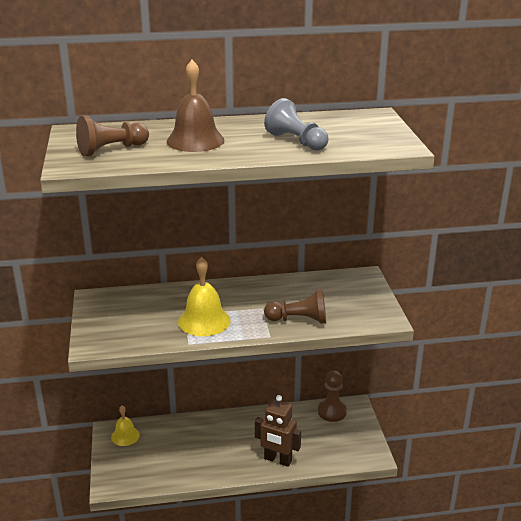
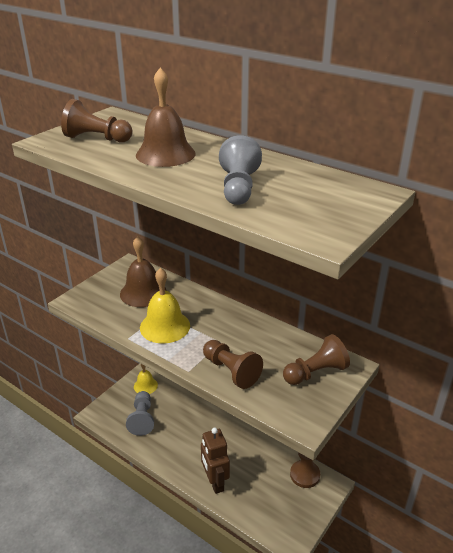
camera: 45 degrees right, 5 degrees up
none -> brown bell [120,236,167,307]
none -> grey pawn [126,391,154,436]
none -> brown pawn [283,334,350,385]

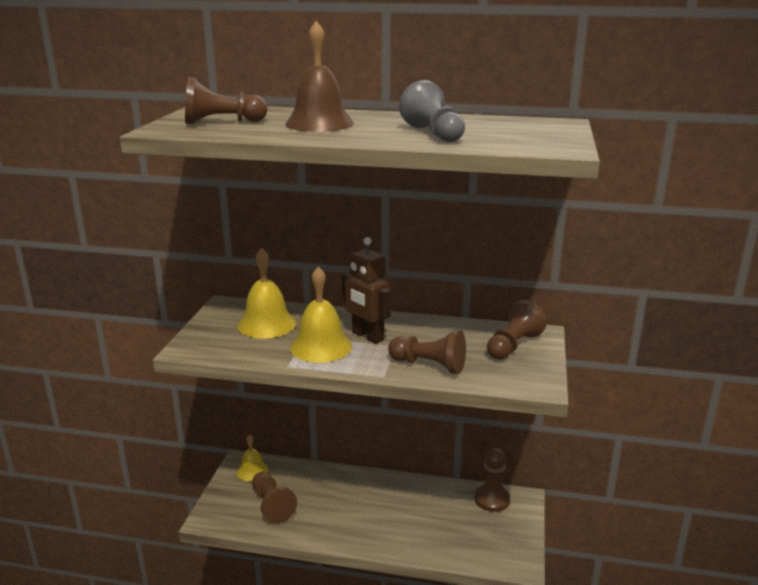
camera: 25 degrees left, 10 degrees down
brown bell [120,236,167,307] -> yellow bell [237,248,296,339]
grey pawn [126,391,154,436] -> brown pawn [252,472,297,523]
brown robot [201,428,230,494] -> brown robot moved to [342,237,391,344]

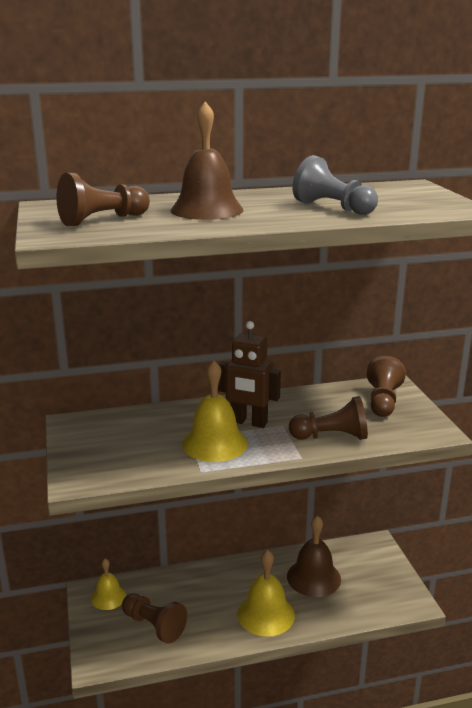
camera: 25 degrees left, 0 degrees up
yellow bell [237,248,296,339] -> yellow bell moved to [237,550,295,637]
brown pawn [474,448,510,512] -> none
none -> brown bell [287,515,341,597]

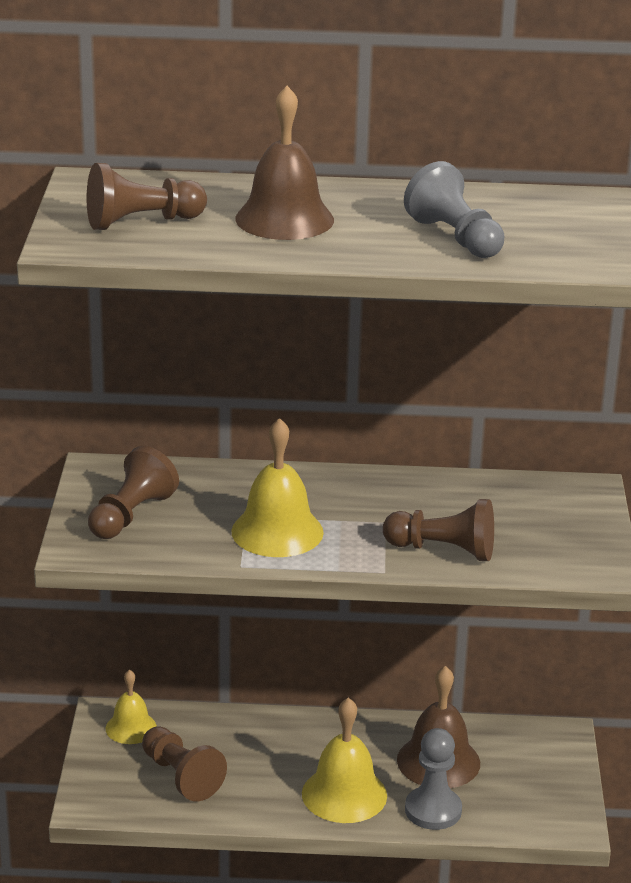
camera: 15 degrees right, 5 degrees up
brown robot [218,321,281,428] -> none
brown pawn [367,356,406,417] -> brown pawn moved to [88,446,179,539]
none -> grey pawn [405,728,462,830]

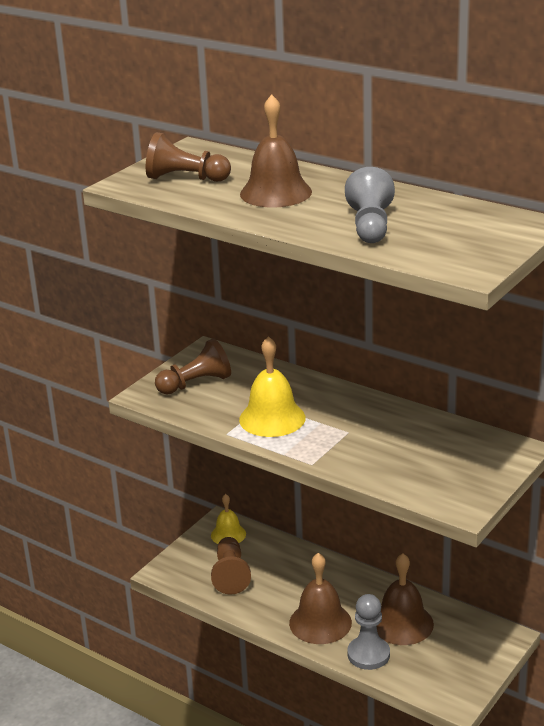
camera: 35 degrees right, 0 degrees up
yellow bell [302,697,387,823] -> brown bell [289,553,352,644]
brown pawn [383,499,494,561] -> none

